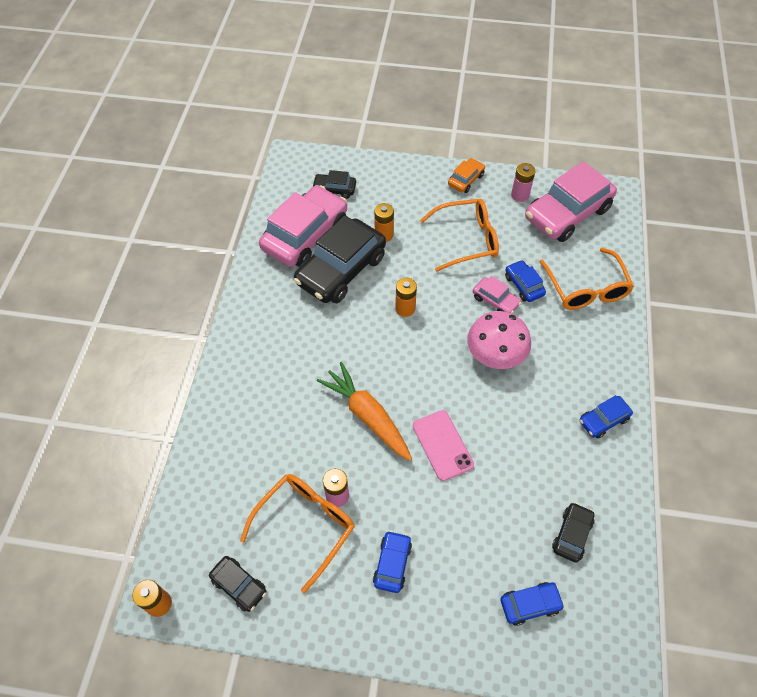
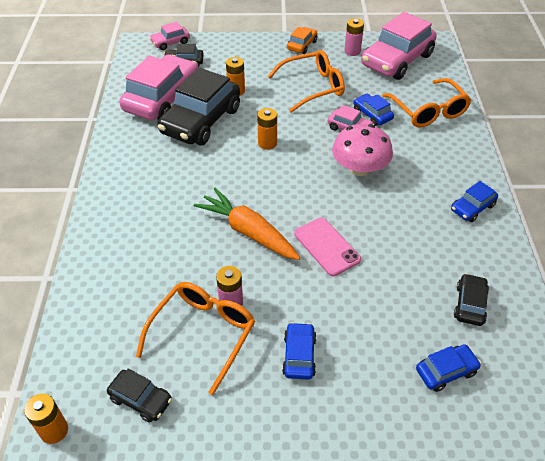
camera: 10 degrees left, 10 degrees down
none -> pink car [149,22,190,50]

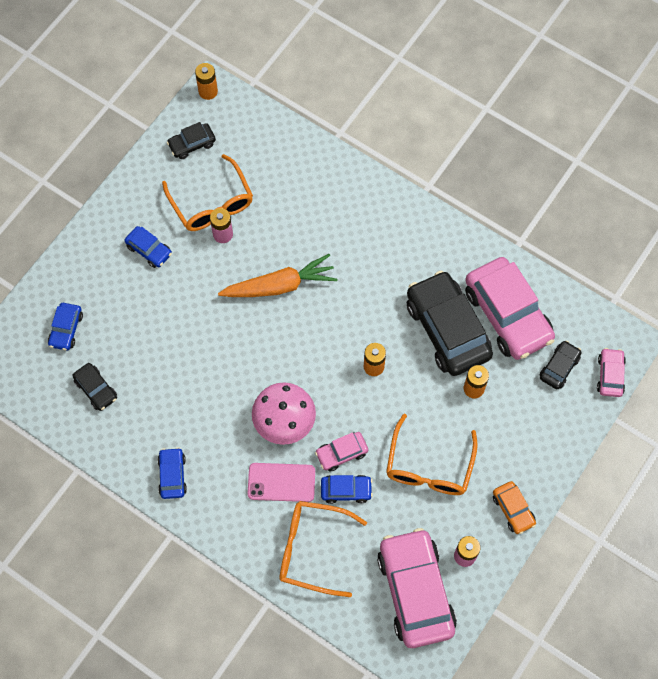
camera: 125 degrees right, 20 degrees up
pink phone [294,218,361,276] -> pink phone moved to [247,463,315,502]

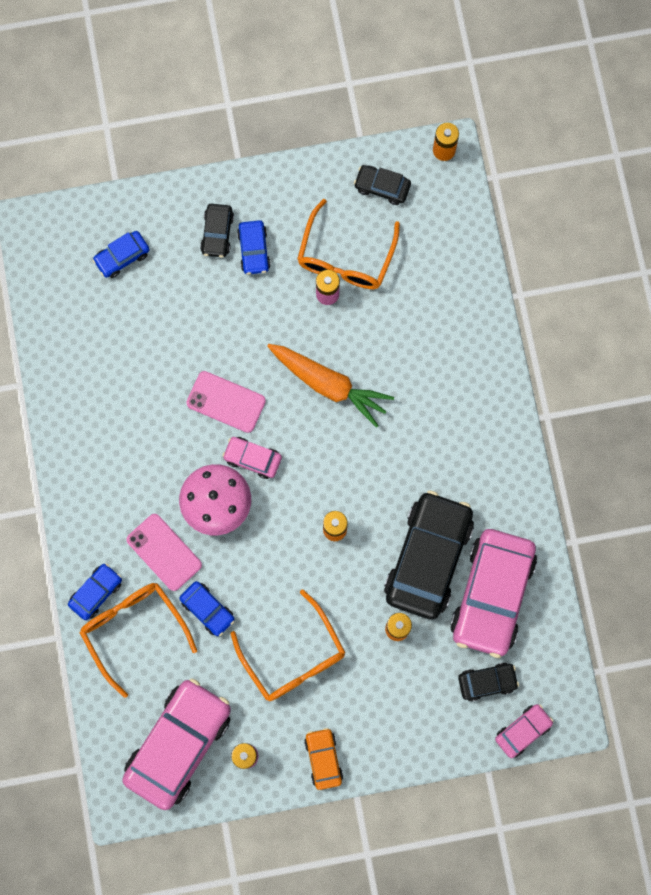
camera: 45 degrees right, 10 degrees up
black car [73,363,117,411] -> black car moved to [200,204,234,258]
blue car [157,447,187,499] -> blue car moved to [68,563,122,620]
pink car [315,432,368,472] -> pink car moved to [222,437,282,479]
orange glasses [386,414,478,495] -> orange glasses turned 90 degrees counterclockwise [231,589,346,701]
orange car [493,481,536,534] -> orange car turned 150 degrees clockwise [304,728,343,790]
none -> pink phone [186,371,266,433]

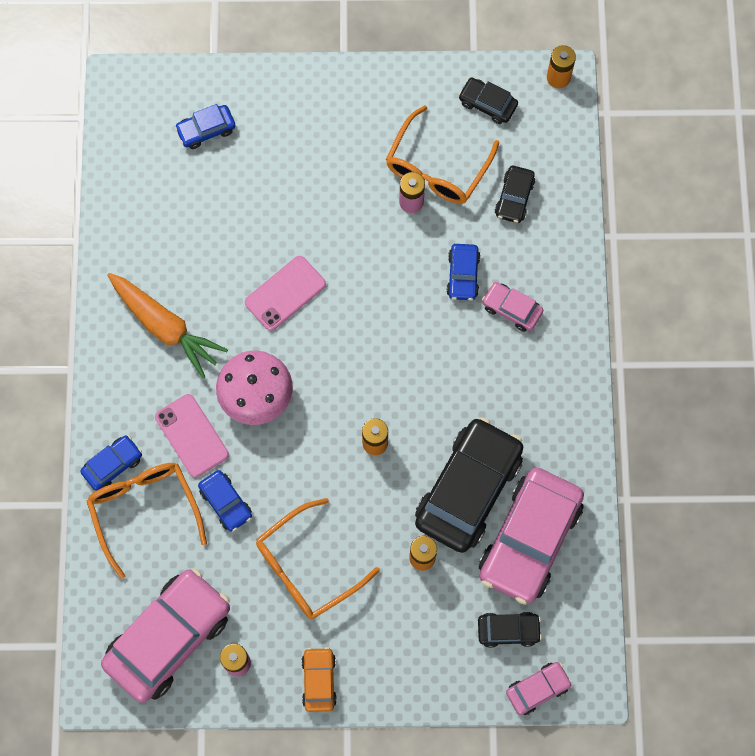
camera: 10 degrees right, 5 degrees down
pink phone [186,371,266,433] -> pink phone turned 75 degrees counterclockwise [245,256,326,331]
black car [200,204,234,258] -> black car moved to [495,166,535,223]
pink car [222,437,282,479] -> pink car moved to [482,282,543,332]
orange glasses [231,589,346,701] -> orange glasses turned 75 degrees clockwise [256,498,380,619]
blue car [237,220,271,275] -> blue car moved to [446,244,480,301]
orange carrot [267,344,394,428] -> orange carrot moved to [107,273,228,378]

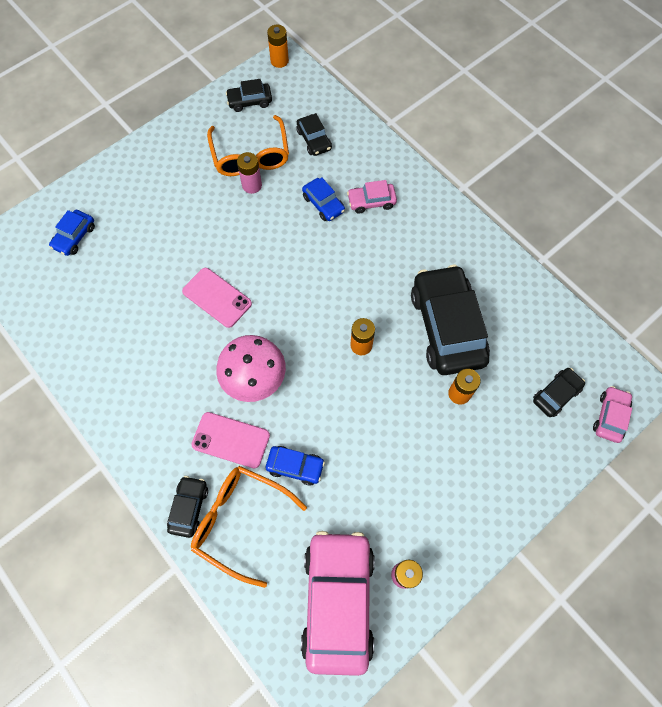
camera: 40 degrees left, 5 degrees down
blue car [80,435,142,491] -> black car [167,476,208,538]
orange carrot [107,273,228,378] -> none
pink phone [245,256,326,331] -> pink phone turned 60 degrees counterclockwise [182,268,252,328]
orange glasses [256,498,380,619] -> none
orange car [301,647,337,712] -> none
pink car [479,467,584,605] -> none

